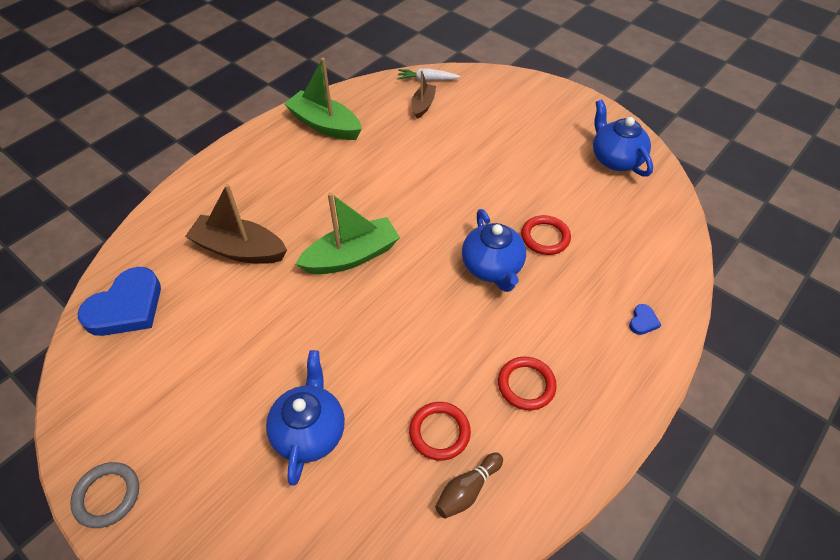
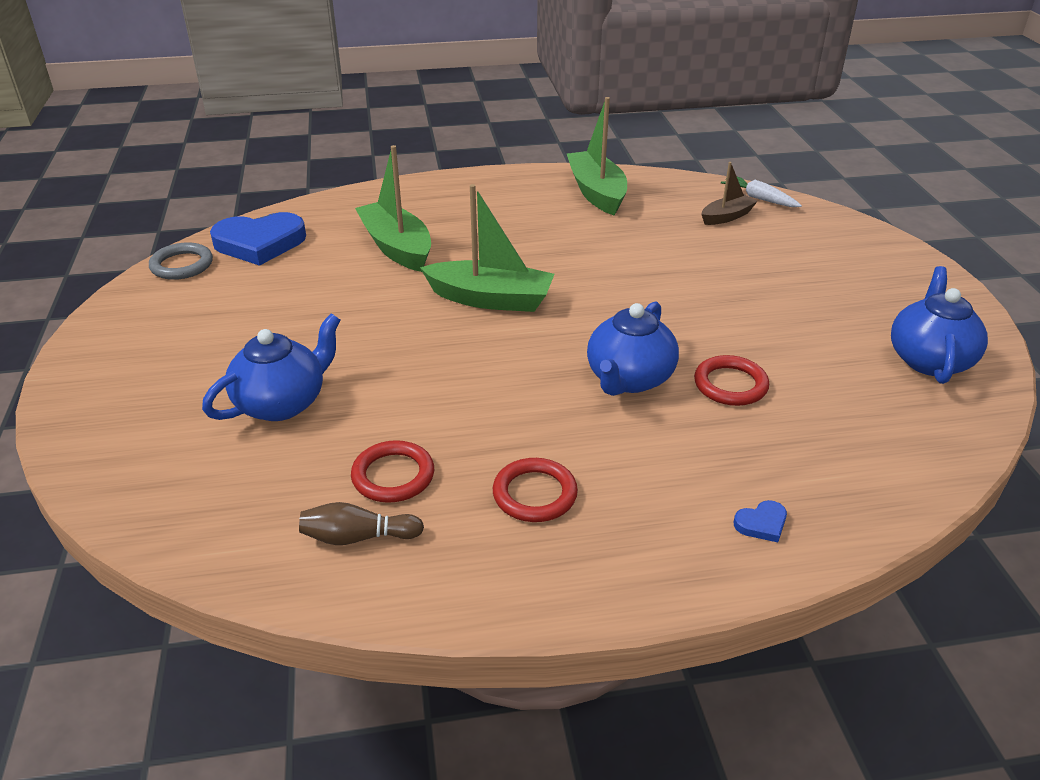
camera: 40 degrees right, 15 degrees down
grey ring [70,462,139,528] -> grey ring moved to [149,242,213,280]
brown boat [185,184,287,264] -> green boat [355,145,431,272]

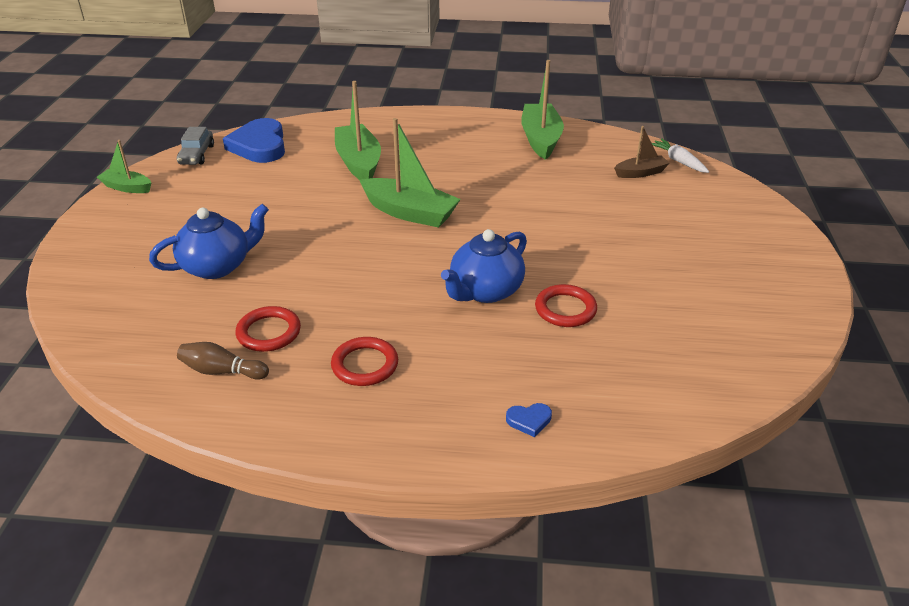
camera: 15 degrees right, 0 degrees up
grey ring [149,242,213,280] -> grey car [177,127,214,165]
blue heart [210,212,306,266] -> blue heart turned 75 degrees clockwise [223,118,285,163]
blue teapot [891,266,988,384] -> none
none -> green boat [97,140,151,193]

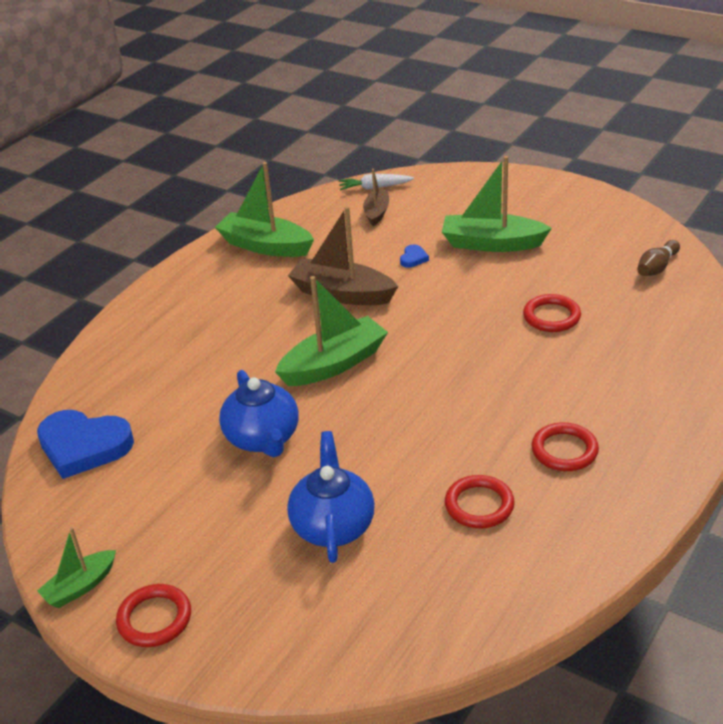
camera: 60 degrees left, 0 degrees up
grey car [177,127,214,165] -> none
brown bowling pin [177,342,269,380] -> brown bowling pin moved to [637,240,680,276]
green boat [335,81,381,180] -> green boat moved to [442,156,552,252]
blue teapot [441,229,527,303] -> blue teapot moved to [219,370,299,457]
blue heart [506,403,552,437] -> blue heart moved to [400,244,429,268]
none -> red ring [116,584,191,647]
none -> brown boat [288,206,398,305]

